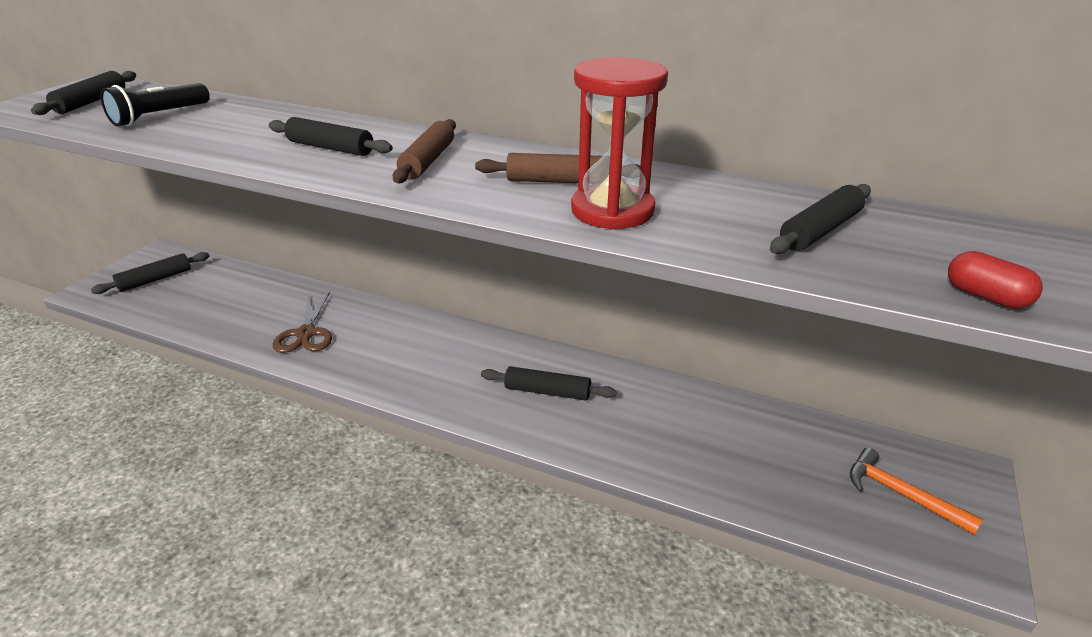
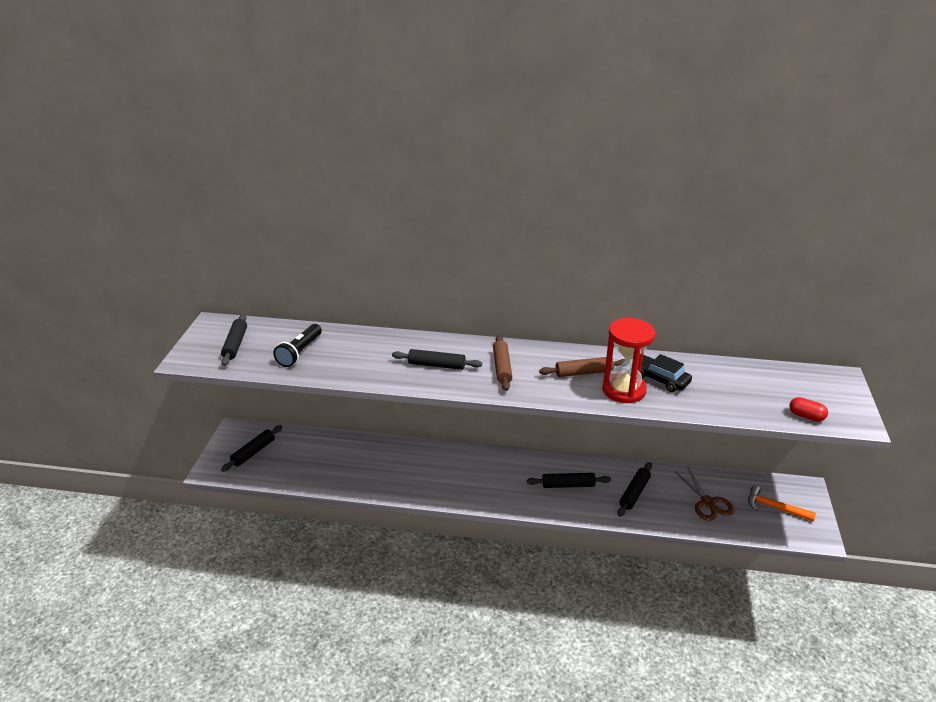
camera: 15 degrees left, 0 degrees up
brown scissors [272,292,332,353] -> brown scissors moved to [674,468,735,521]
black rolling pin [770,184,871,254] -> black rolling pin moved to [618,462,652,517]
none -> black car [641,354,692,392]

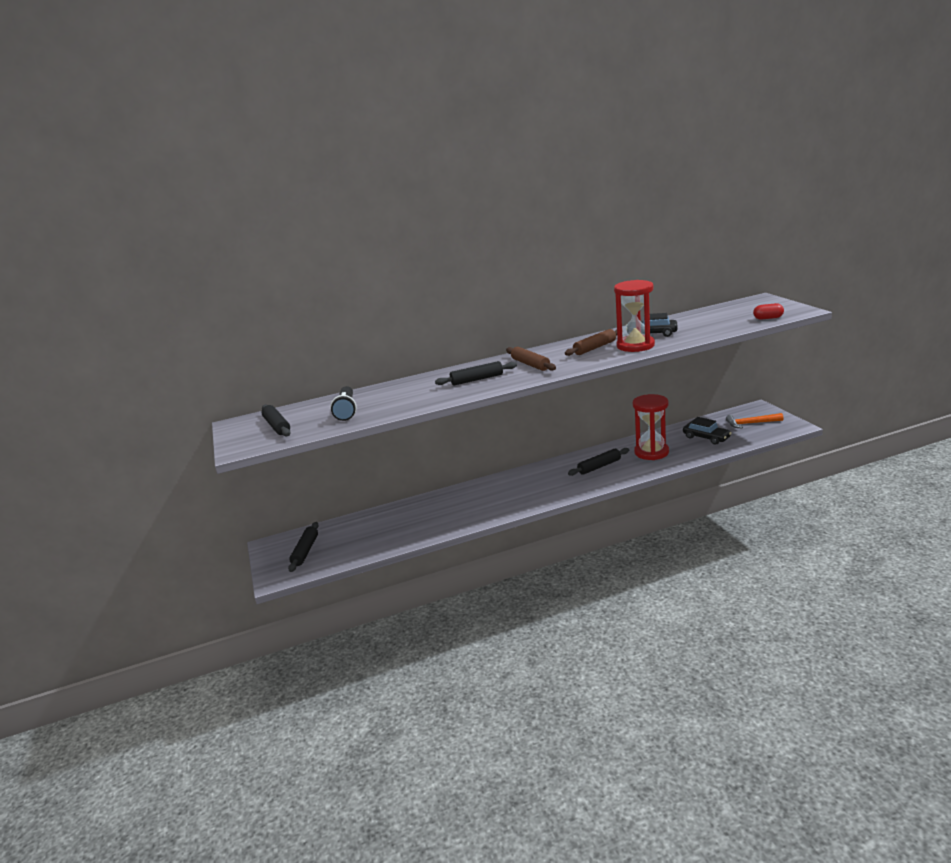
camera: 25 degrees left, 10 degrees down
black rolling pin [618,462,652,517] -> red hourglass [633,394,669,460]
brown scissors [674,468,735,521] -> black car [683,417,731,445]

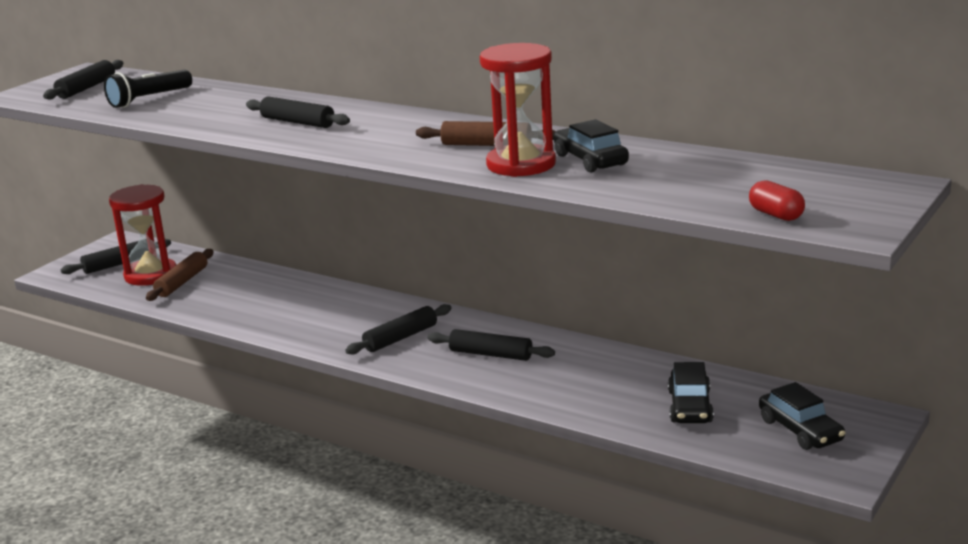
camera: 50 degrees right, 0 degrees up
brown rolling pin [506,347,556,371] -> brown rolling pin moved to [146,249,214,301]
red hourglass [633,394,669,460] -> red hourglass moved to [109,184,177,286]
orange hammer [726,413,784,428] -> black car [759,382,845,450]
none -> black rolling pin [345,304,452,354]

